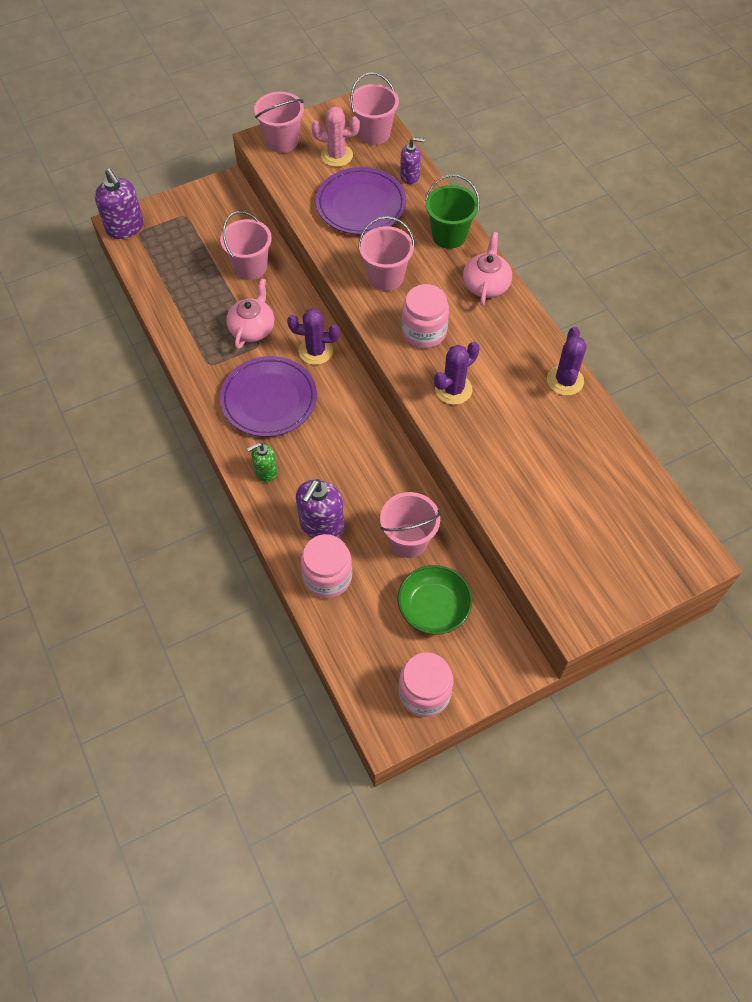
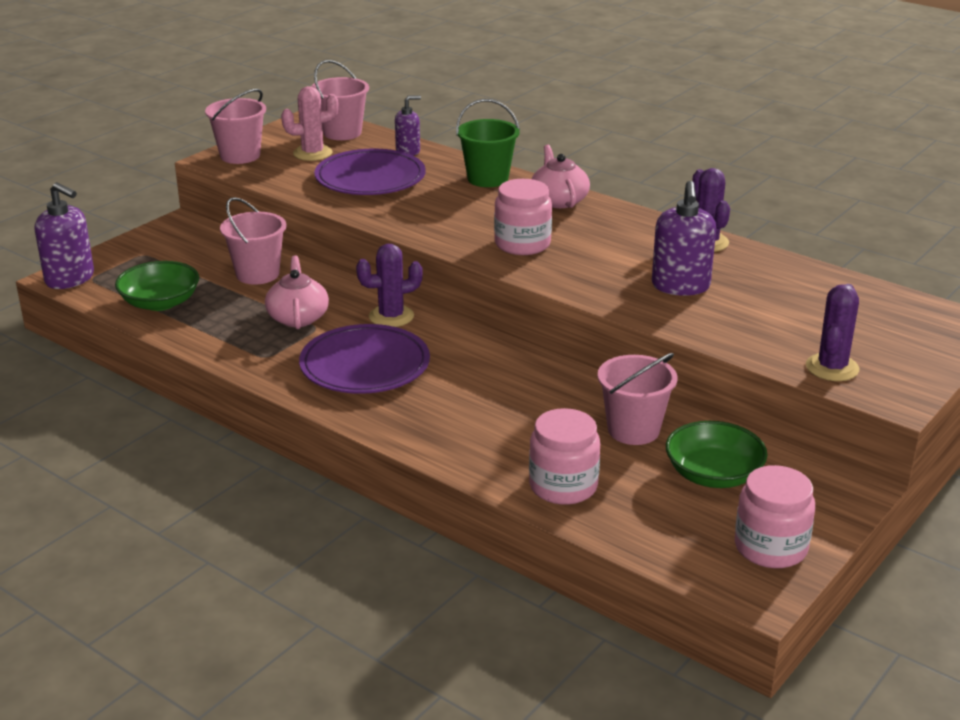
camera: 25 degrees left, 30 degrees down
green soap dispenser [247,443,278,482] -> none
purple soap dispenser [296,479,344,538] -> purple soap dispenser moved to [652,181,716,296]
pink bucket [358,216,415,291] -> none
purple cactus [434,342,480,405] -> purple cactus moved to [806,284,860,381]
none -> green bowl [115,261,199,311]

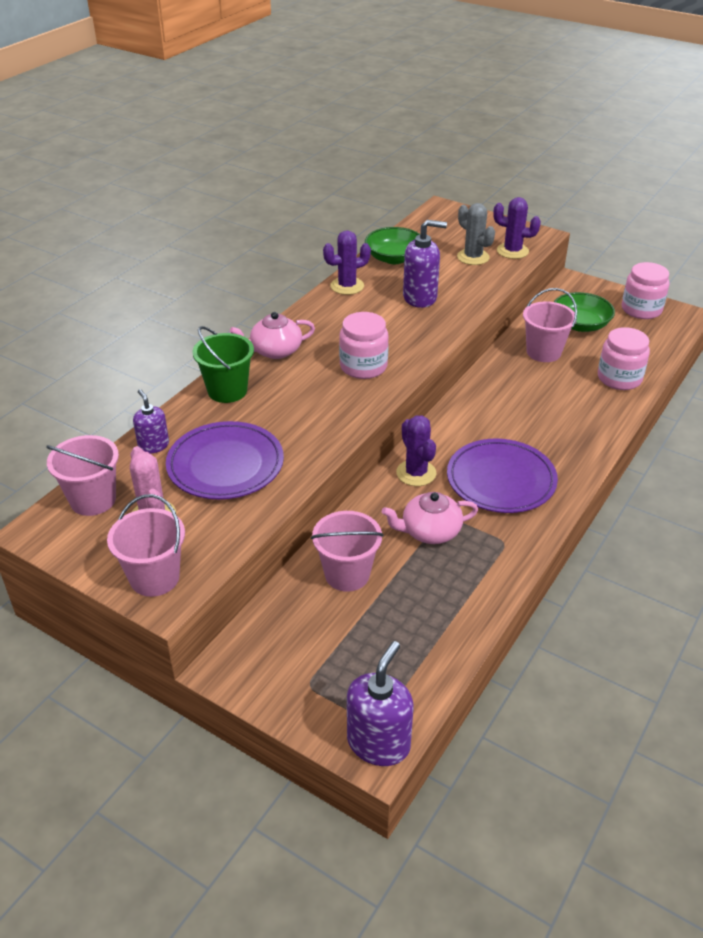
camera: 95 degrees left, 10 degrees up
green bowl [115,261,199,311] -> green bowl moved to [365,227,420,264]
none -> grey cactus [457,203,495,265]

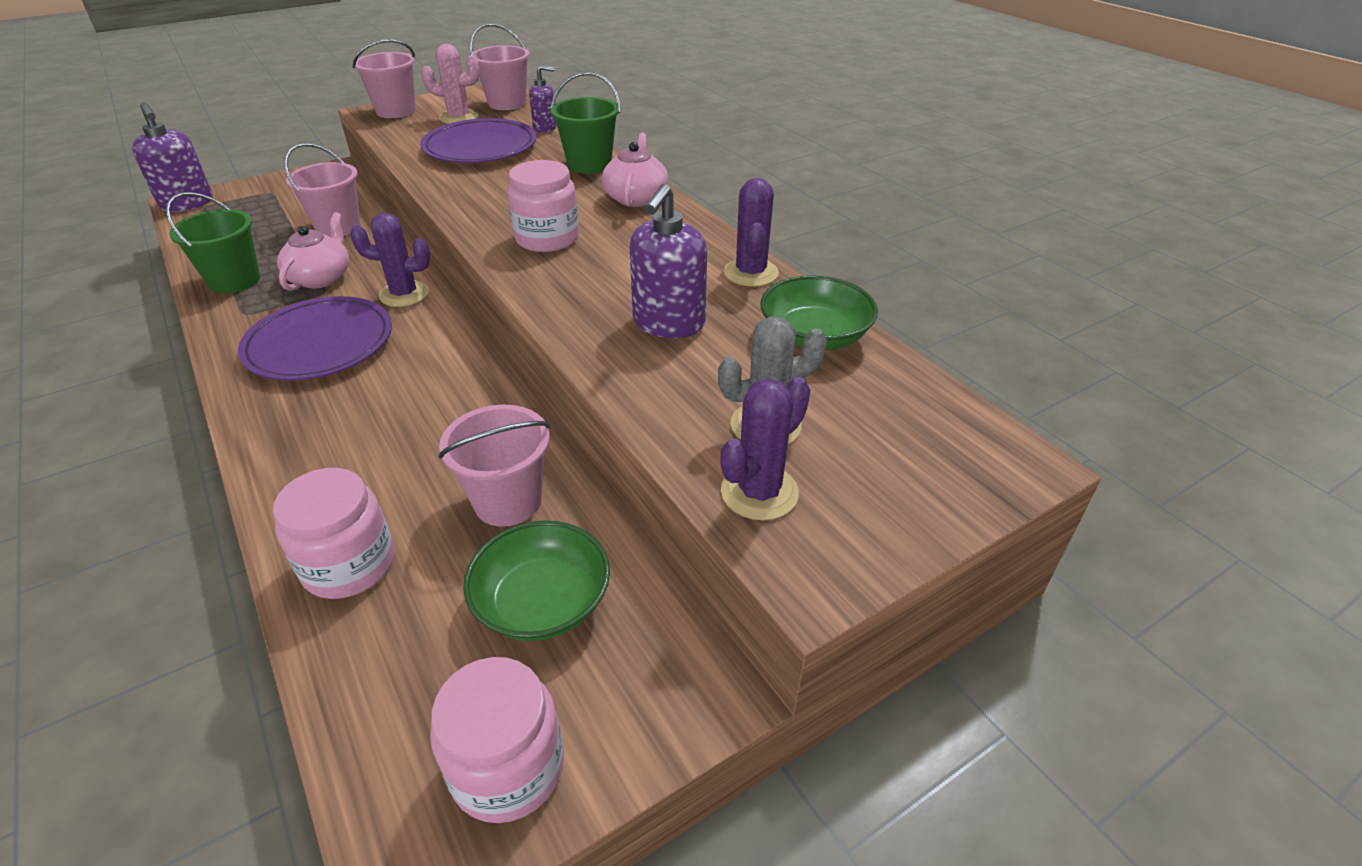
camera: 115 degrees right, 0 degrees up
none -> green bucket [166,192,260,293]

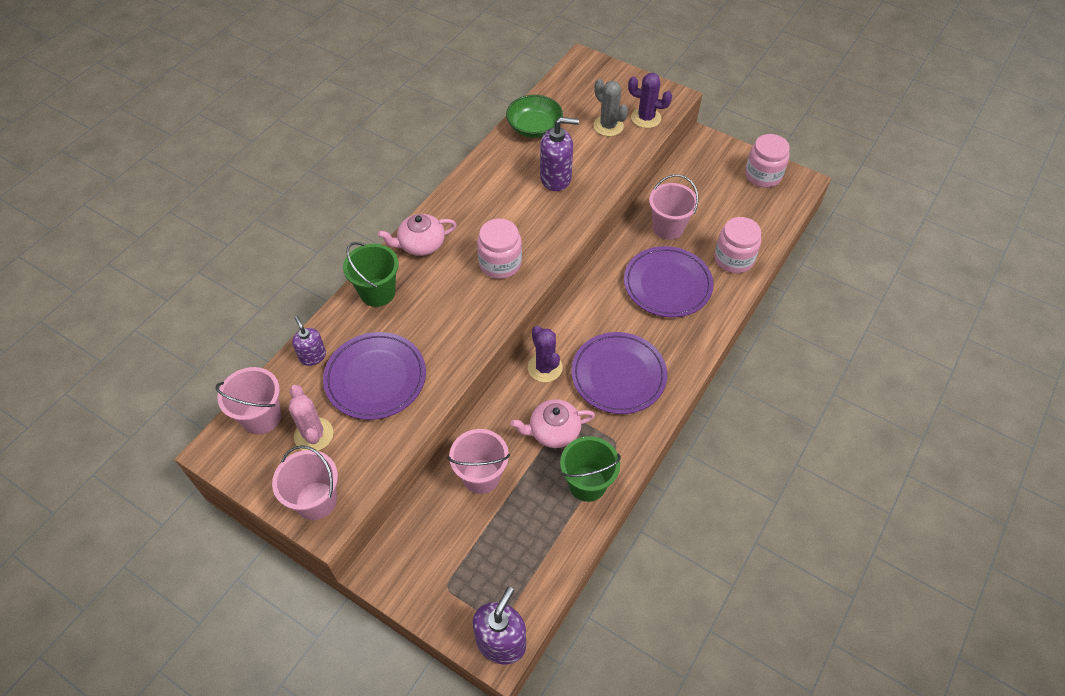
camera: 115 degrees left, 15 degrees up
green bowl [463,521,610,641] -> none
purple cactus [724,178,779,287] -> none
none -> purple plate [624,246,714,317]

